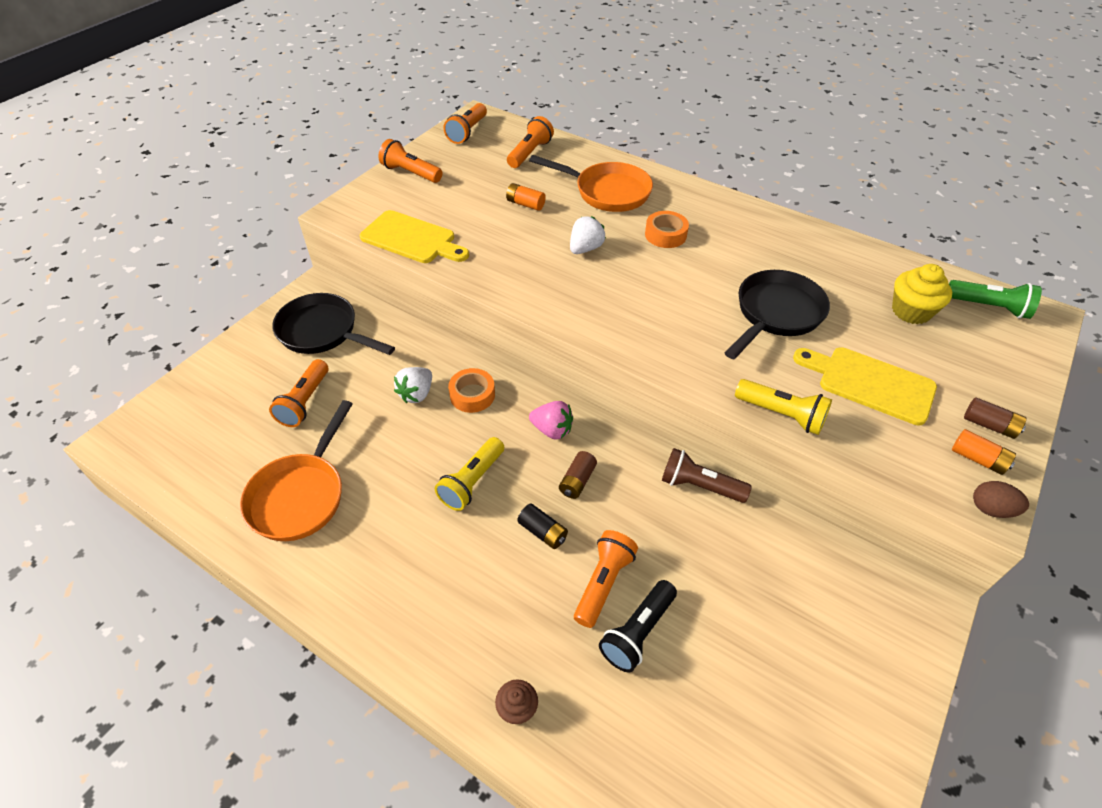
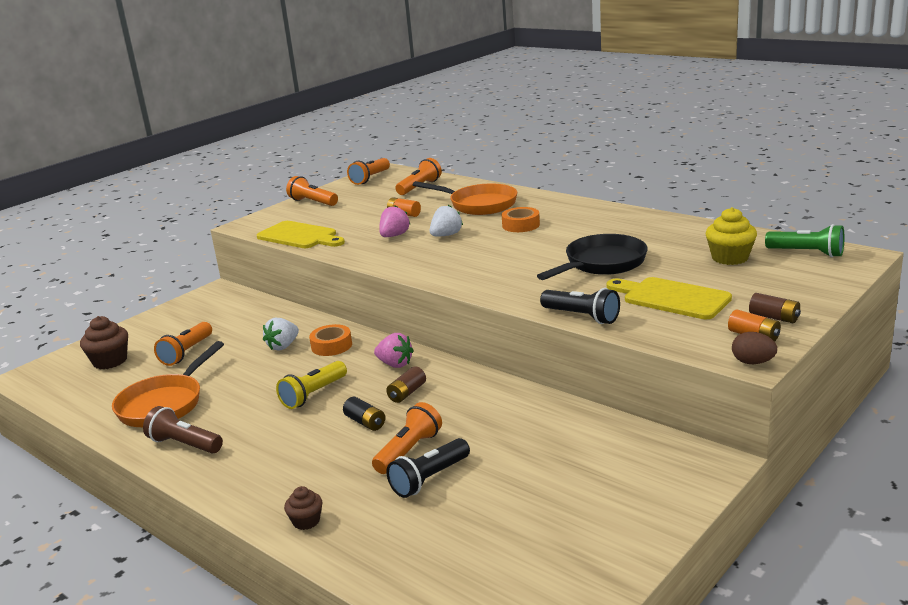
camera: 10 degrees right, 25 degrees down
black pan [272,293,395,355] -> none
brown flashlight [662,448,752,503] -> brown flashlight moved to [143,406,223,453]
yellow flashlight [735,379,832,435] -> black flashlight [540,288,620,324]
none -> brown cupcake [80,316,128,369]
none -> pink strawberry [379,206,410,237]

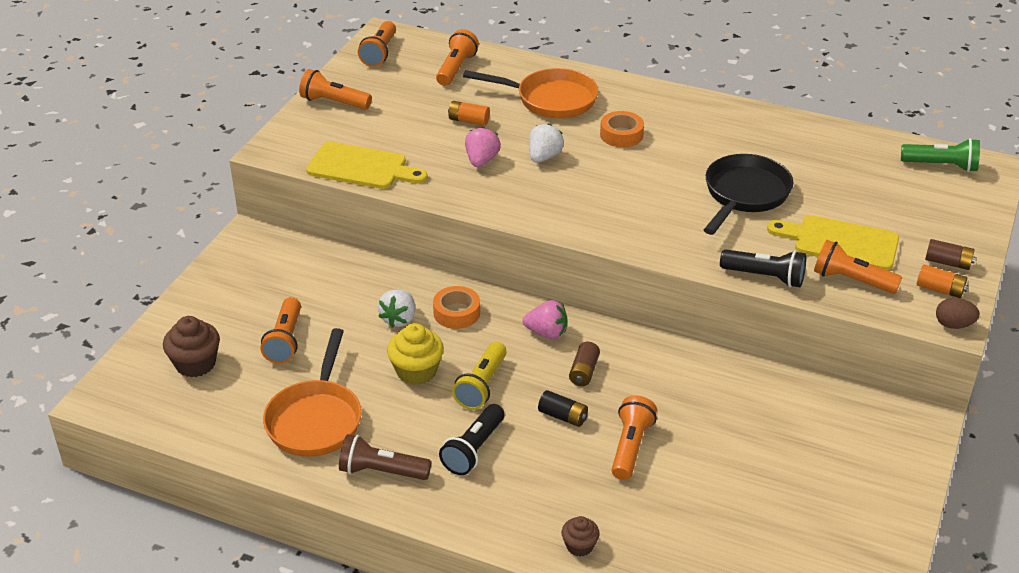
camera: 20 degrees left, 15 degrees up
black flashlight [386,438,470,498] -> black flashlight moved to [439,404,505,475]
yellow cupcake [706,207,757,265] -> yellow cupcake moved to [387,323,444,385]
none -> orange flashlight [814,240,902,294]

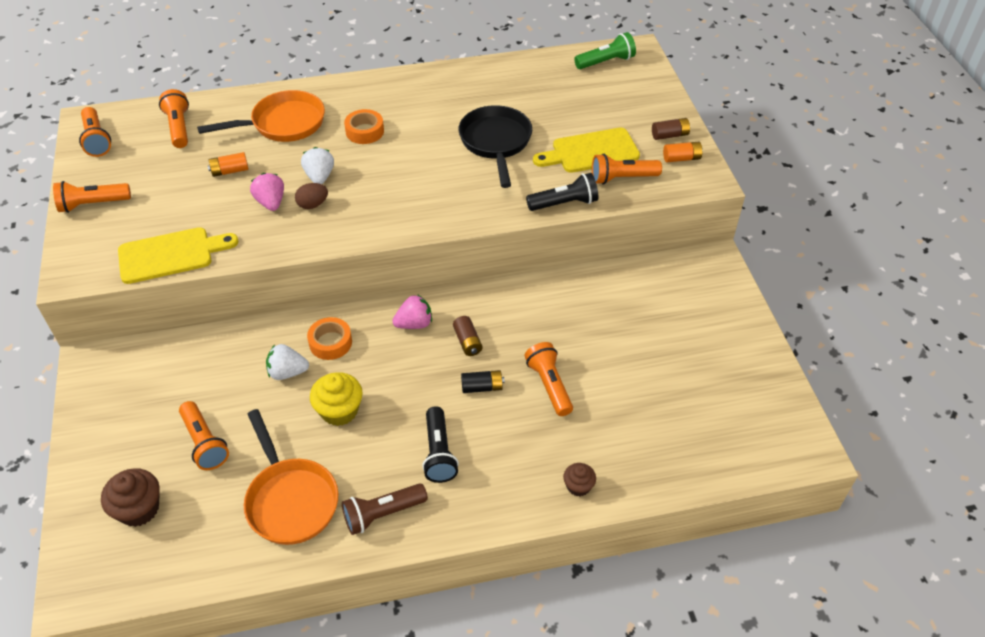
camera: 35 degrees left, 10 degrees up
white strawberry [378,290,415,328] -> white strawberry turned 105 degrees clockwise [266,344,309,380]
yellow flashlight [452,342,507,410] -> none
brown egg [936,298,980,329] -> brown egg moved to [295,183,328,209]

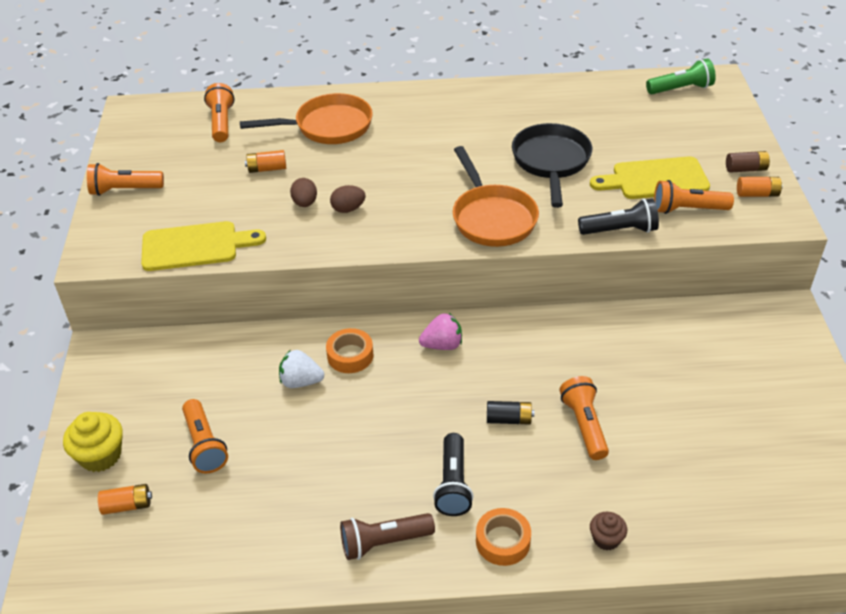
camera: 10 degrees right, 5 degrees down
orange flashlight [79,107,111,157] -> none
brown cupcake [101,468,160,527] -> orange battery [98,484,152,515]
orange pan [244,409,339,545] -> orange pan moved to [453,146,539,247]
pink strawberry [250,173,284,211] -> brown egg [290,178,317,207]
white strawberry [301,147,334,184] -> none
yellow cupcake [310,372,363,426] -> yellow cupcake moved to [63,412,123,472]
orange tape [344,109,384,144] -> orange tape moved to [476,508,531,566]
brown battery [453,316,483,356] -> none

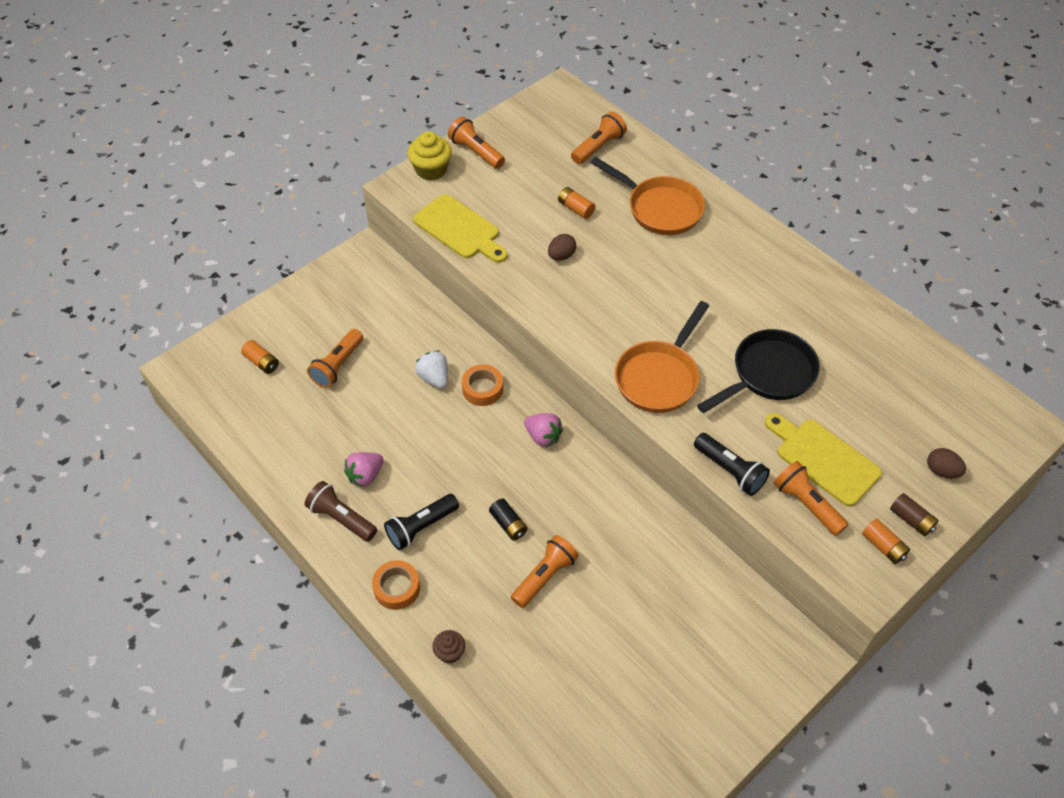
camera: 50 degrees right, 10 degrees up
yellow cupcake [63,412,123,472] -> yellow cupcake moved to [408,131,452,181]
brown egg [330,185,366,213] -> brown egg moved to [927,448,966,478]
green flashlight [646,58,716,94] -> none
none -> pink strawberry [344,452,384,487]

